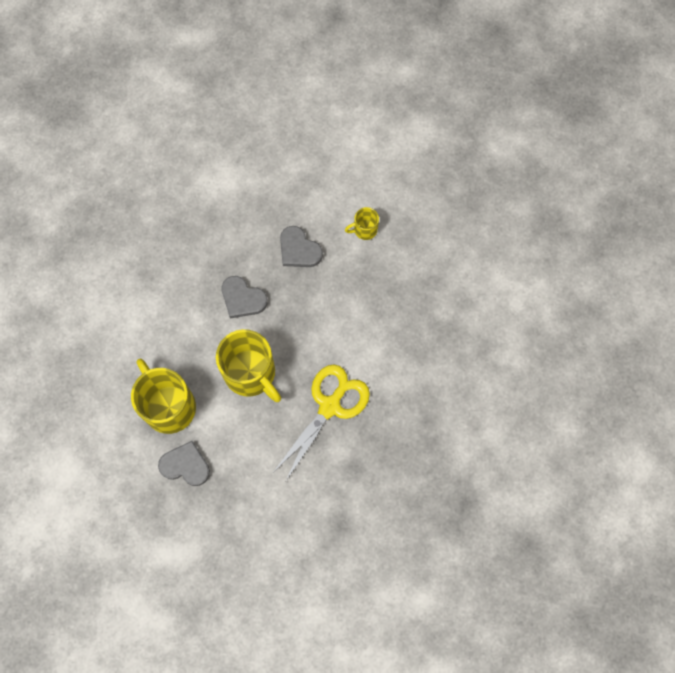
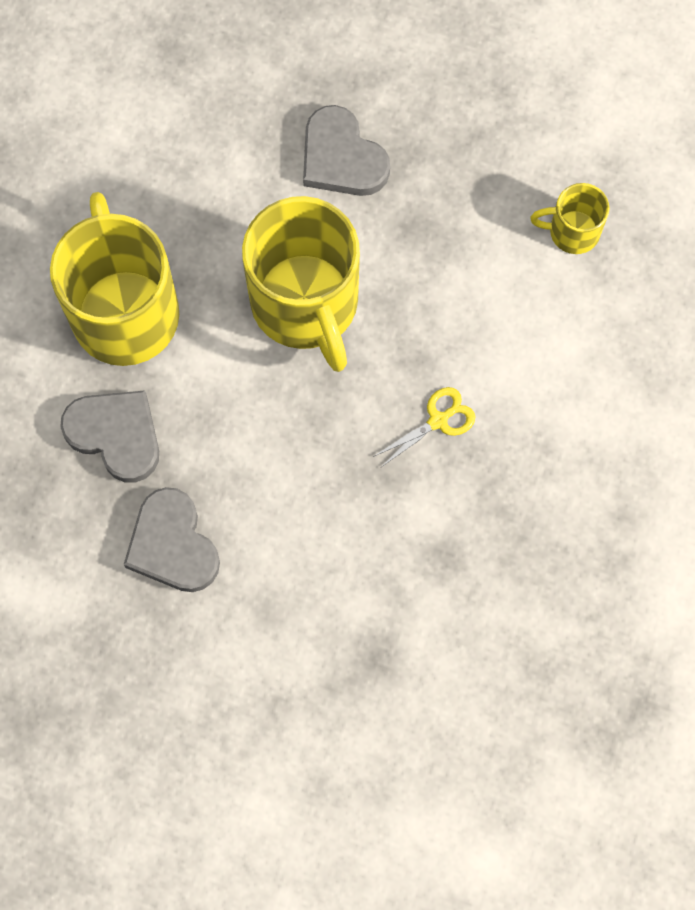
camera: 20 degrees right, 0 degrees up
yellow scissors [274,365,370,482] -> yellow scissors [373,387,475,467], size x0.41
grey heart [280,226,323,267] -> grey heart moved to [124,487,220,592]
yellow mug [345,207,379,240] -> yellow mug moved to [530,183,609,254]

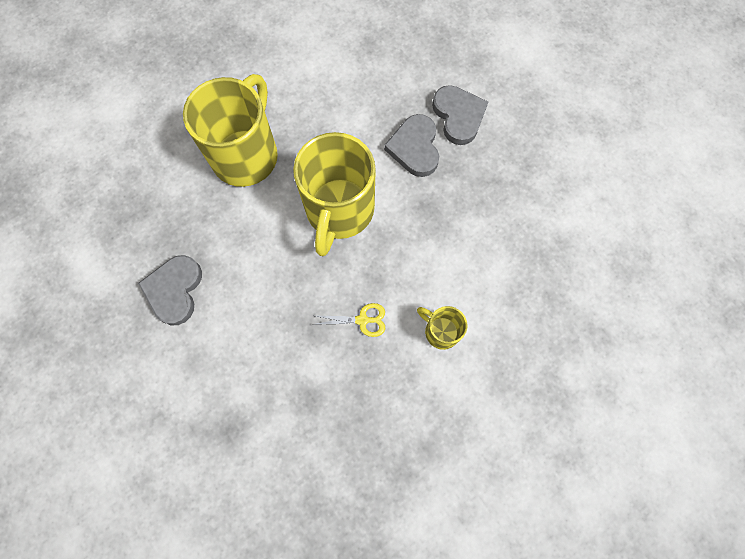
camera: 35 degrees right, 0 degrees up
grey heart [60,390,159,482] -> grey heart moved to [432,85,488,145]
yellow mug [530,183,609,254] -> yellow mug moved to [417,306,467,350]

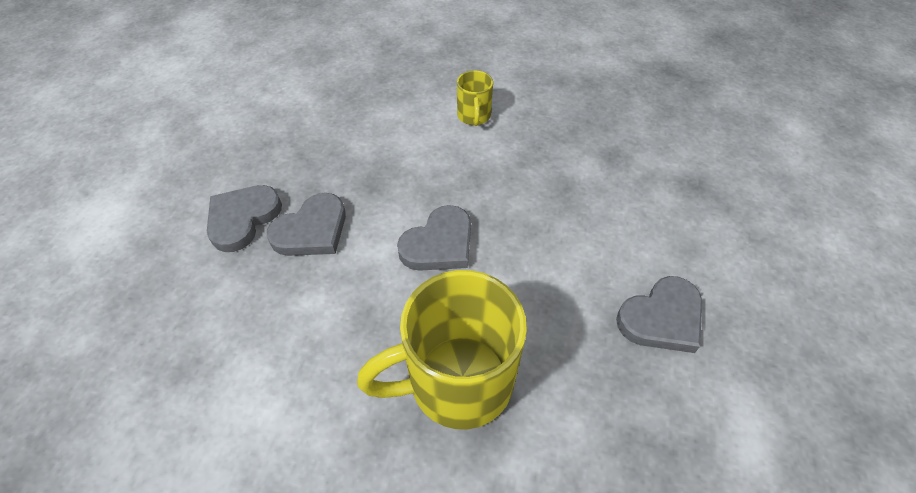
camera: 130 degrees left, 20 degrees down
yellow mug [293,132,376,256] -> grey heart [397,205,471,271]
yellow scissors [312,303,385,337] -> none

